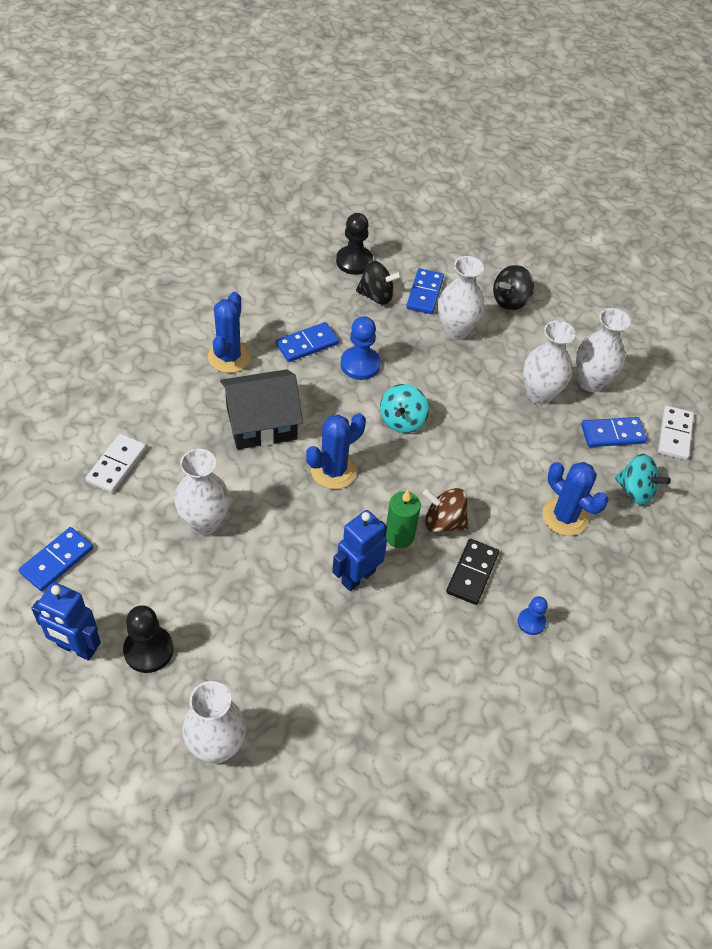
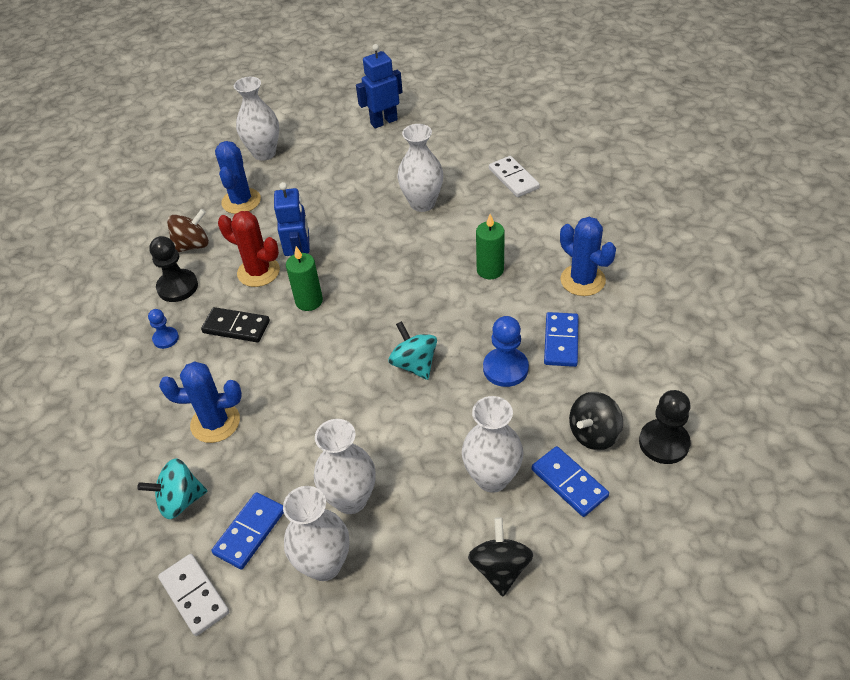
camera: 135 degrees right, 5 degrees down
blue domino [19,527,93,591] -> none
black pawn [123,605,173,673] -> black pawn moved to [149,236,198,302]
black house [220,369,303,450] -> green candle [476,214,505,279]
blue cactus [306,413,366,489] -> blue cactus moved to [215,141,261,214]
brown spinning top [423,488,468,533] -> brown spinning top moved to [167,209,209,252]
black domino [446,539,499,605] -> black domino turned 45 degrees counterclockwise [201,307,270,342]
none -> red cactus [218,211,280,287]

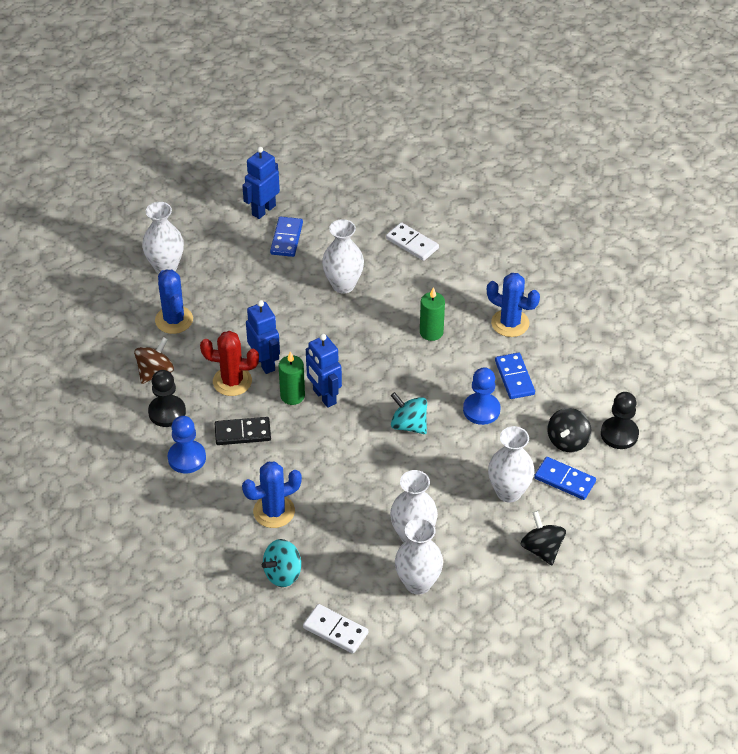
camera: 25 degrees left, 0 degrees up
blue pawn [148,309,179,349] -> blue pawn [168,416,206,473], size x1.67
blue domino [211,492,284,570] -> blue domino moved to [270,217,303,257]
none -> blue robot [306,334,342,408]

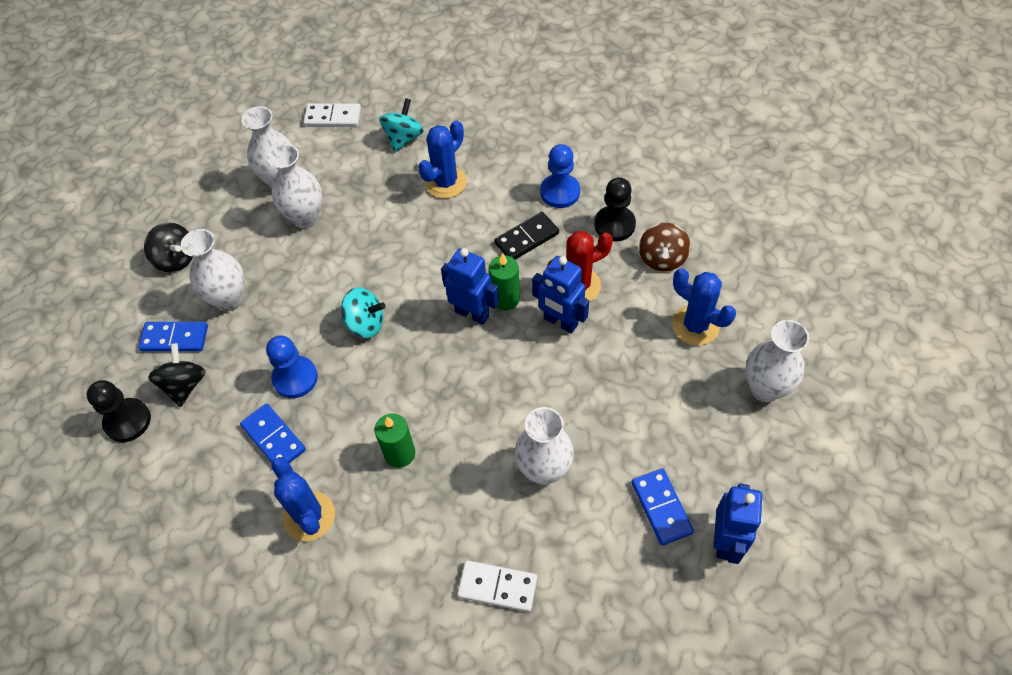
camera: 155 degrees right, 10 degrees up
blue cactus [487,273,540,337] -> blue cactus turned 60 degrees clockwise [271,457,335,541]

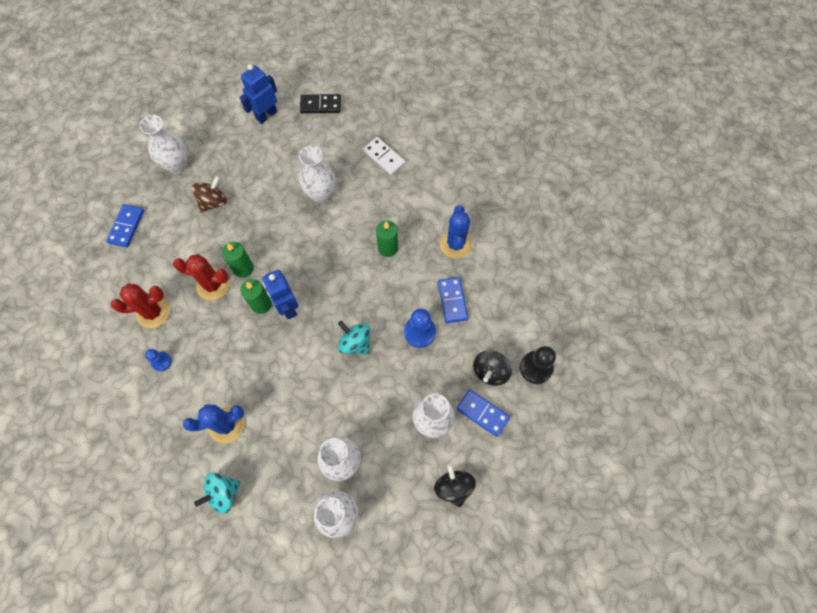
camera: 150 degrees left, 10 degrees up
white domino [303,103,361,127] -> none
black domino [494,212,559,259] -> black domino moved to [300,94,341,113]
blue robot [532,256,589,334] -> green candle [222,242,254,278]
blue pawn [540,144,580,208] -> blue pawn [145,349,172,372], size x0.60
black pawn [594,177,636,241] -> red cactus [111,283,170,328]
blue domino [631,468,694,545] -> blue domino moved to [106,204,144,248]
brown spinning top [639,223,690,272] -> brown spinning top moved to [192,176,227,213]
blue cactus [672,268,736,345] -> none

